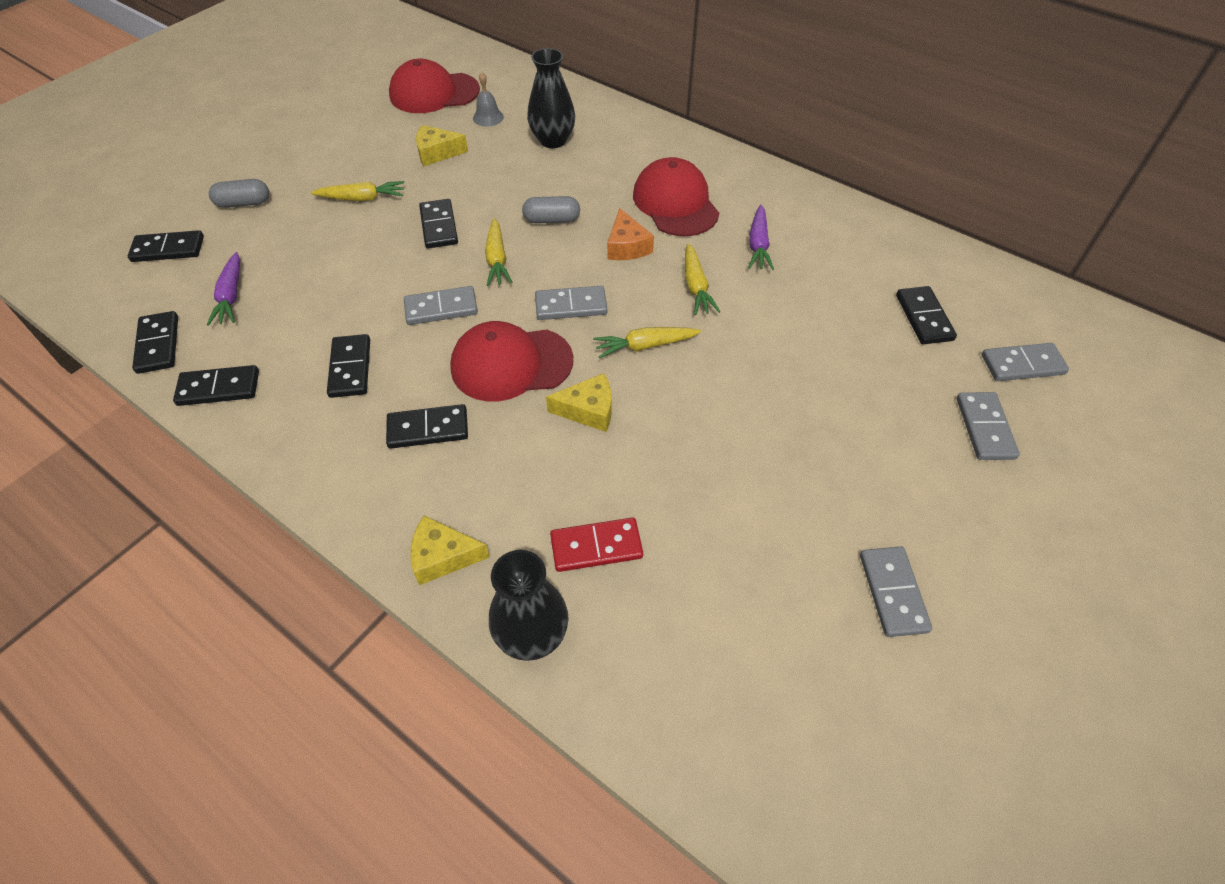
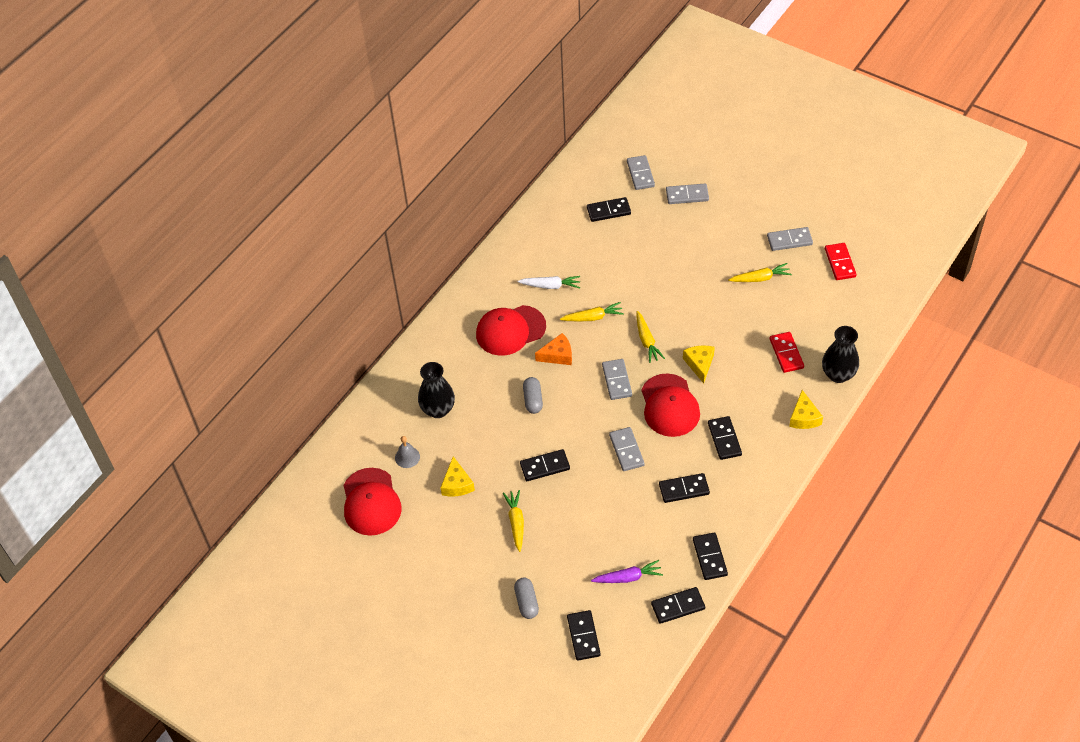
camera: 90 degrees left, 0 degrees up
yellow carrot [485,218,512,286] -> yellow carrot moved to [728,263,792,282]
purple carrot [748,204,774,270] -> white carrot [517,276,580,289]
none -> red domino [825,243,857,280]

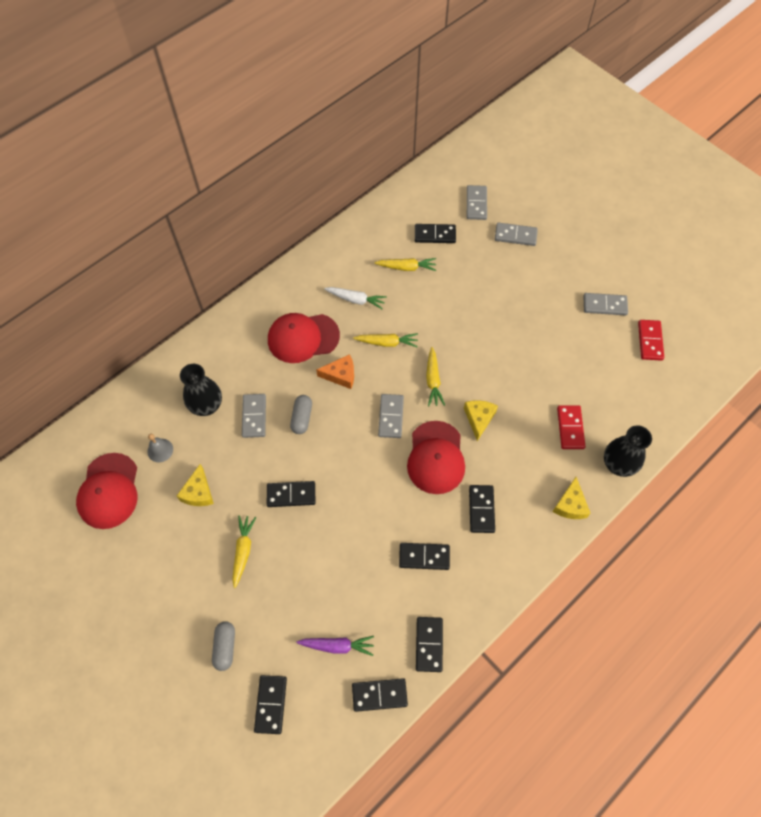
camera: 10 degrees right, 10 degrees up
grey domino [609,427,645,471] -> grey domino moved to [242,394,266,438]
yellow carrot [728,263,792,282] -> yellow carrot moved to [374,258,436,271]

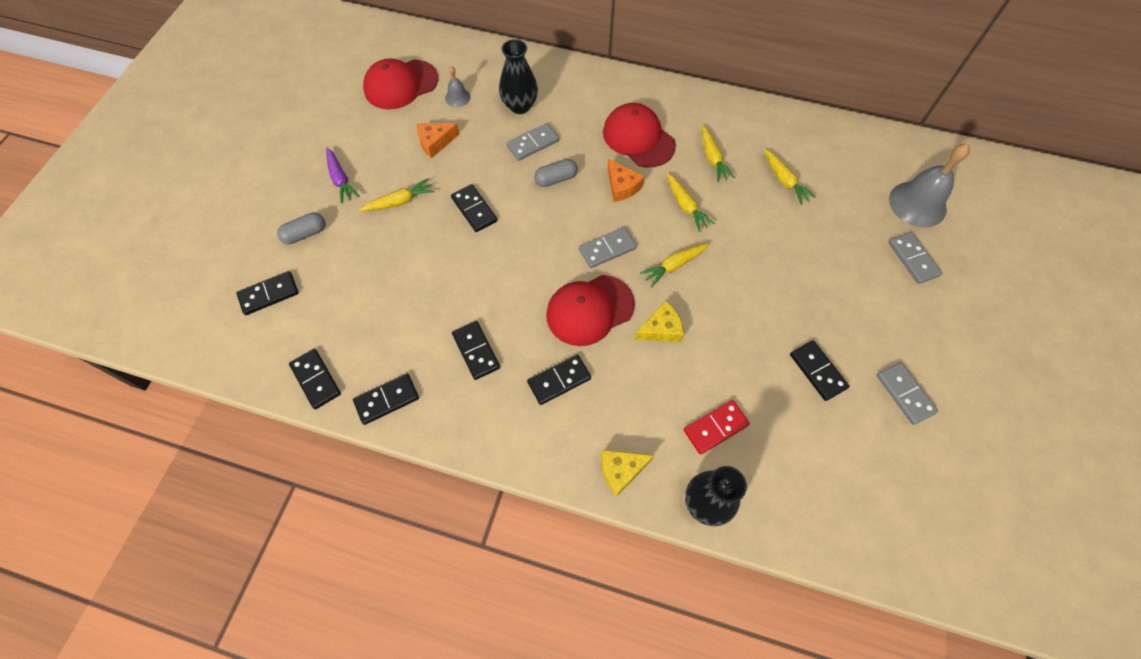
camera: 60 degrees right, 0 degrees up
yellow cheese [177,464,214,506] -> orange cheese [417,123,460,158]
purple carrot [297,636,374,656] -> purple carrot moved to [326,148,359,204]
white carrot [324,287,387,310] -> yellow carrot [701,125,735,182]
black domino [415,224,456,243] -> black domino moved to [790,340,849,401]
grey domino [467,185,487,220] -> grey bell [889,144,970,228]
red domino [638,320,664,361] -> none

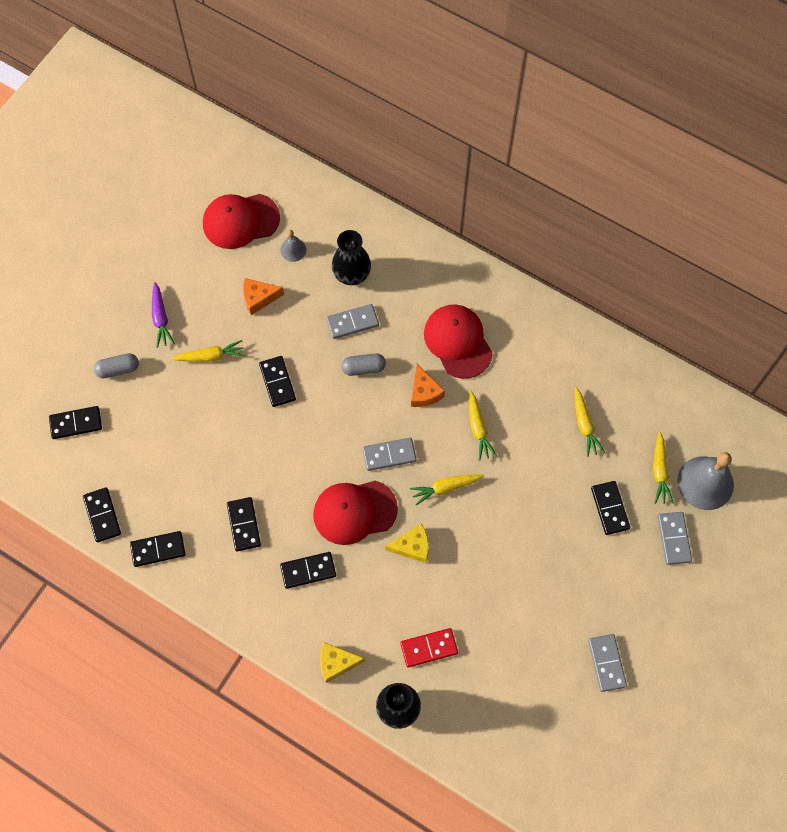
camera: 15 degrees right, 5 degrees up
yellow carrot [701,125,735,182] -> yellow carrot moved to [653,432,674,504]
black domino [790,340,849,401] -> black domino moved to [591,481,630,535]

